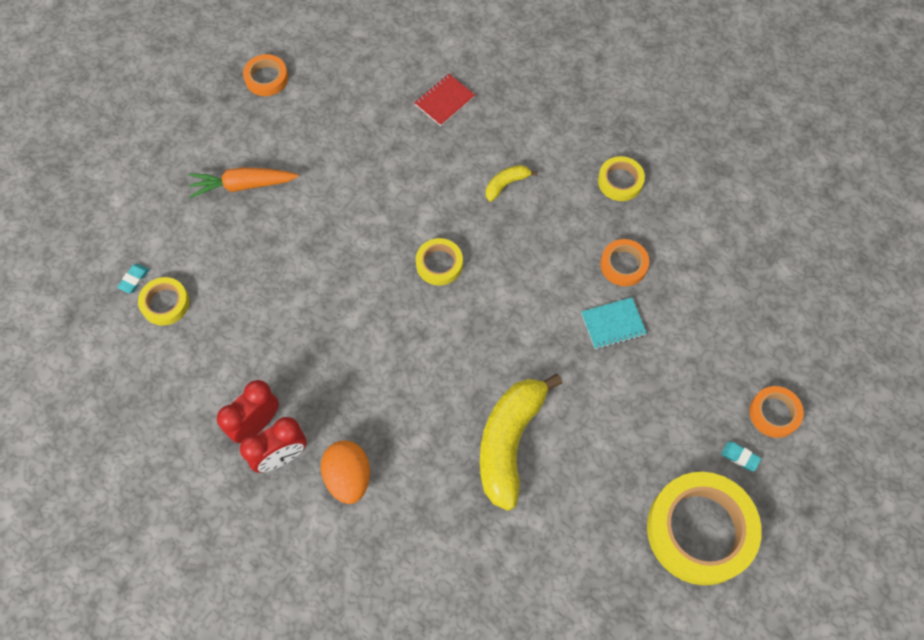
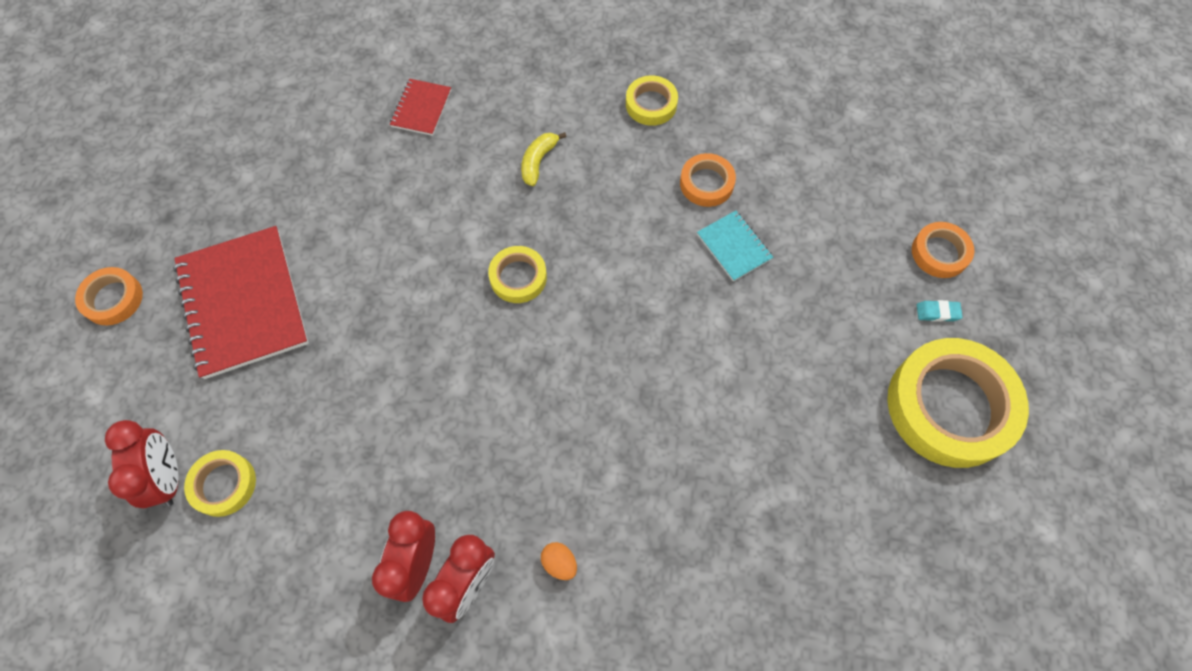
camera: 30 degrees left, 0 degrees up
turquoise eraser [117,264,149,294] -> red clock [105,420,179,508]
orange carrot [189,167,299,198] -> red notebook [173,226,309,379]
orange tape [243,54,288,96] -> orange tape moved to [75,267,143,325]
orange egg [321,441,370,504] -> orange egg [541,542,577,580], size x0.50
yellow banana [480,374,563,511] -> none
turquoise notebook [581,297,647,349] -> turquoise notebook turned 75 degrees counterclockwise [697,211,773,282]

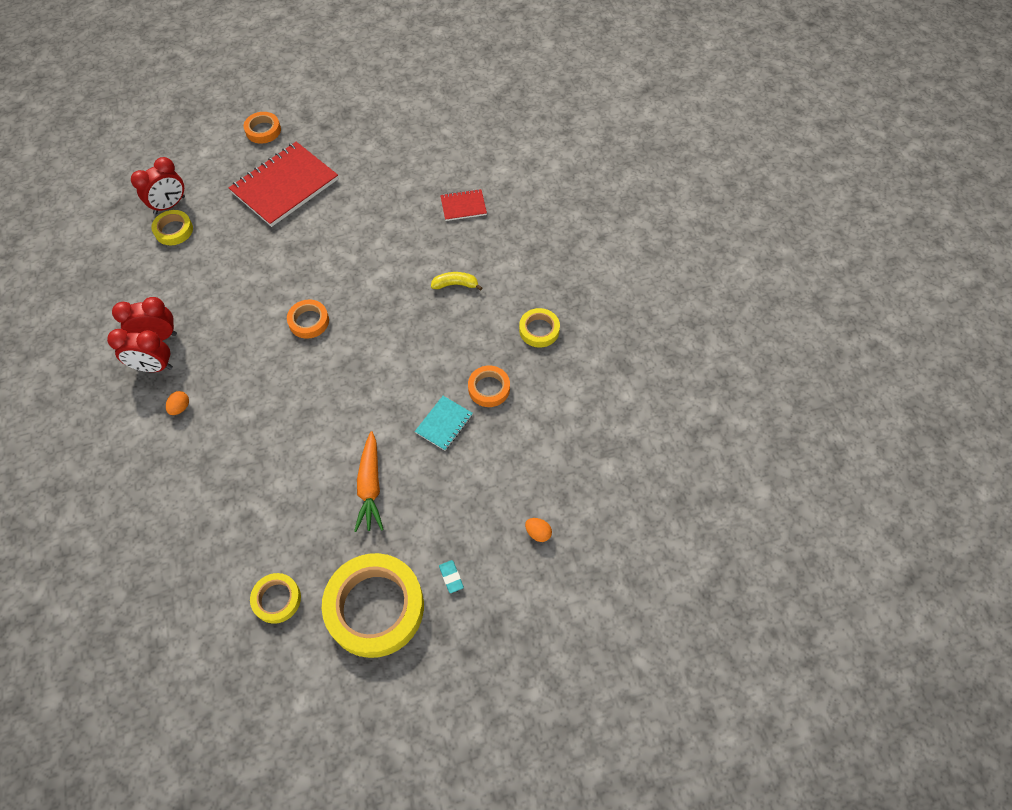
camera: 65 degrees right, 5 degrees down
yellow tape [488,246,547,303] -> yellow tape moved to [250,573,301,624]
orange tape [912,222,975,278] -> orange tape moved to [287,299,329,339]
none -> orange carrot [354,431,384,532]
none -> orange egg [525,518,552,542]

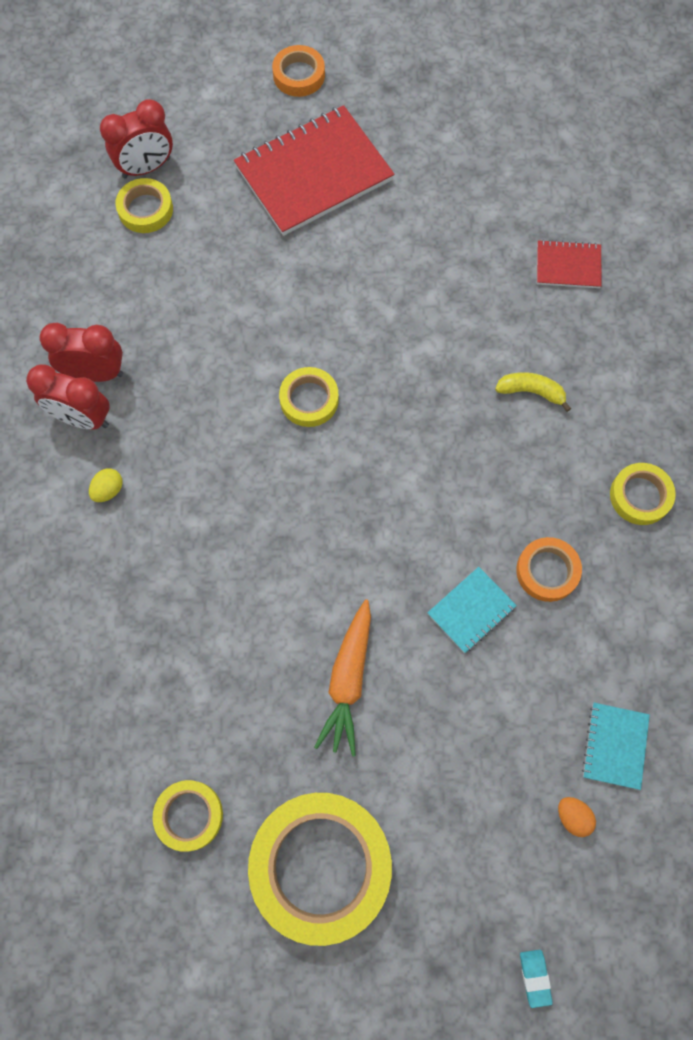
camera: 15 degrees right, 10 degrees up
orange egg [166,391,189,415] -> yellow egg [89,468,123,502]
orange tape [287,299,329,339] -> yellow tape [279,367,339,427]
turquoise eraser [439,560,464,593] -> turquoise eraser moved to [520,950,553,1008]
none -> turquoise notebook [582,703,650,790]

